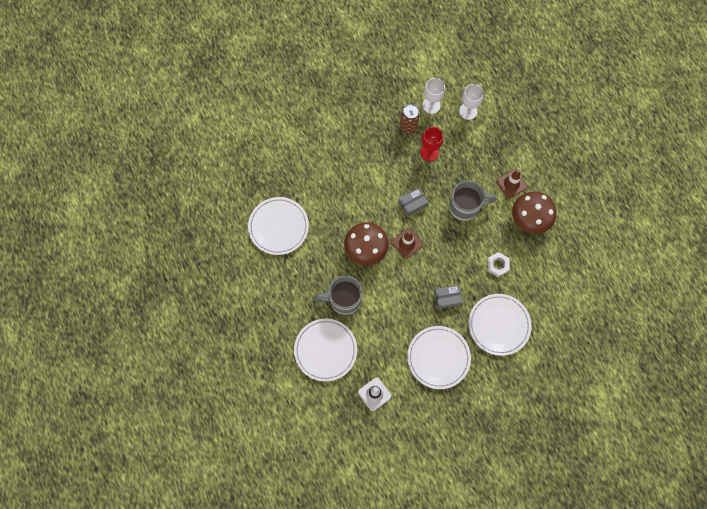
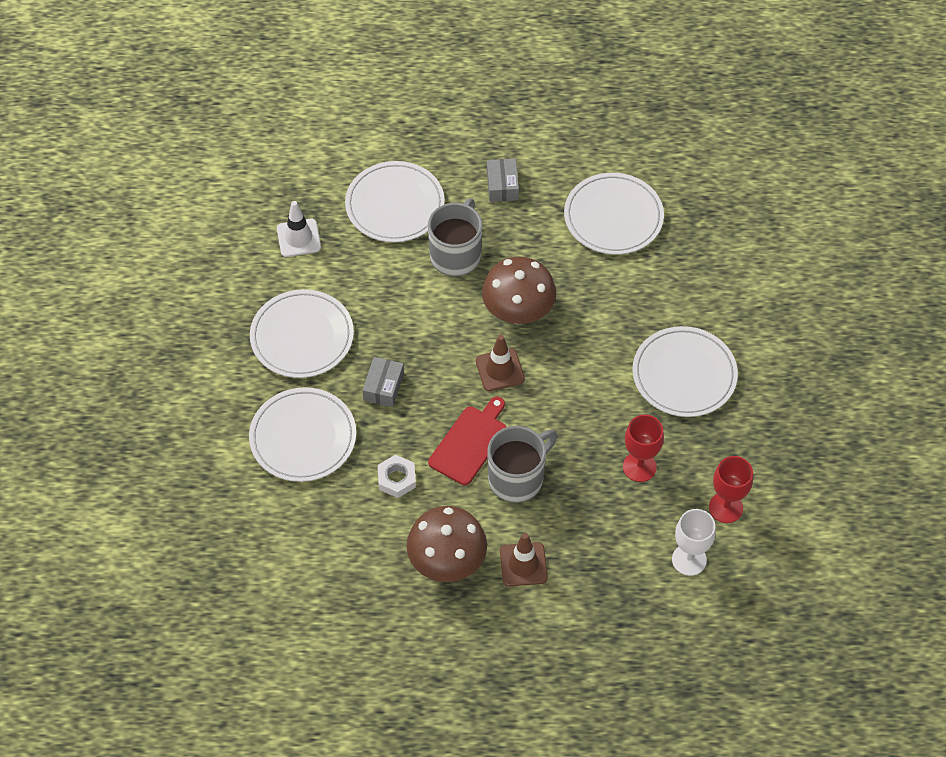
camera: 115 degrees right, 15 degrees down
grey box [398,188,428,217] -> grey box moved to [487,159,519,202]
brown can [400,104,420,134] -> none
white goblet [422,78,445,114] -> red goblet [709,456,753,523]
grey mug [449,181,496,221] -> grey mug turned 150 degrees counterclockwise [487,426,557,503]
none -> red cutting board [428,397,506,485]
none -> white plate [632,326,738,417]

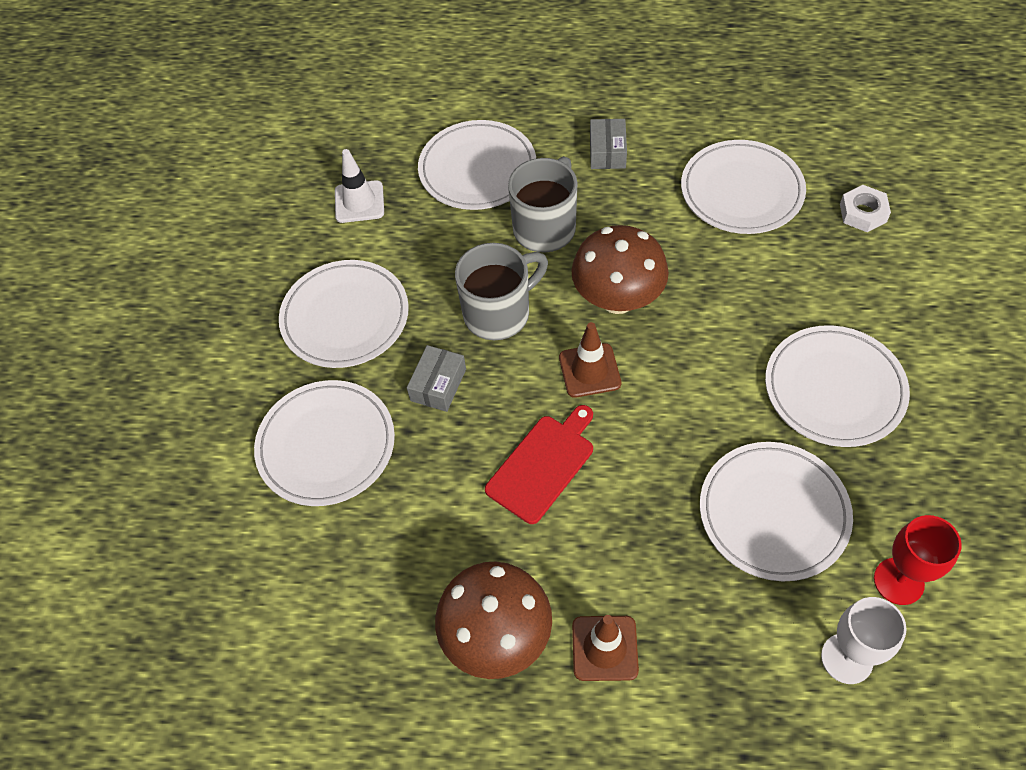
camera: 10 degrees right, 0 degrees up
white nut [378,455,416,498] -> white nut moved to [840,185,891,232]
grey mug [487,426,557,503] -> grey mug moved to [455,243,548,340]
red goblet [623,415,664,482] -> white plate [700,442,853,581]

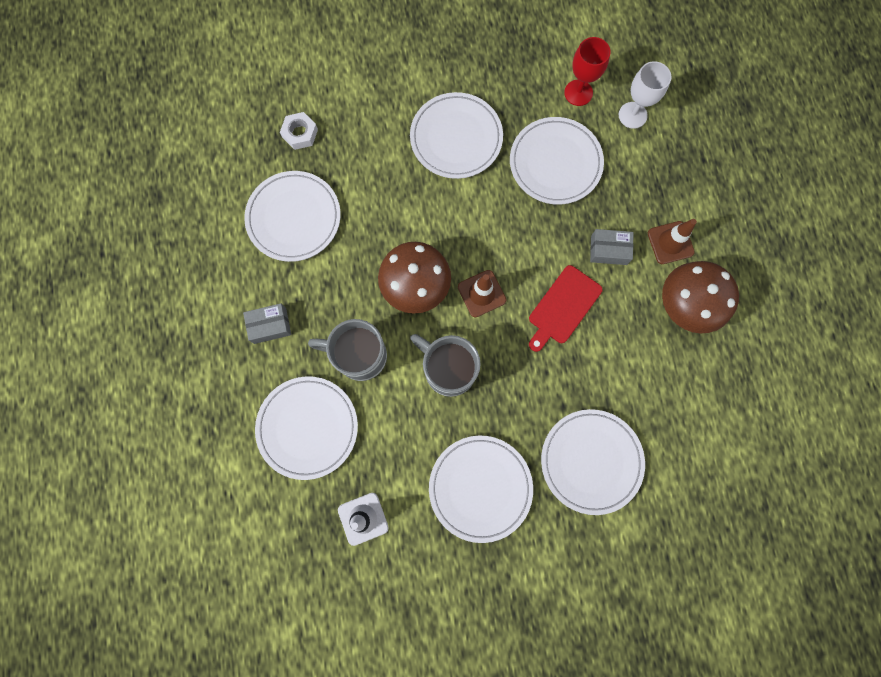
camera: 110 degrees left, 20 degrees up
grey box [407,345,466,412] -> grey box moved to [590,229,634,265]
red cutting board [485,405,593,524] -> red cutting board turned 75 degrees counterclockwise [529,265,603,352]

